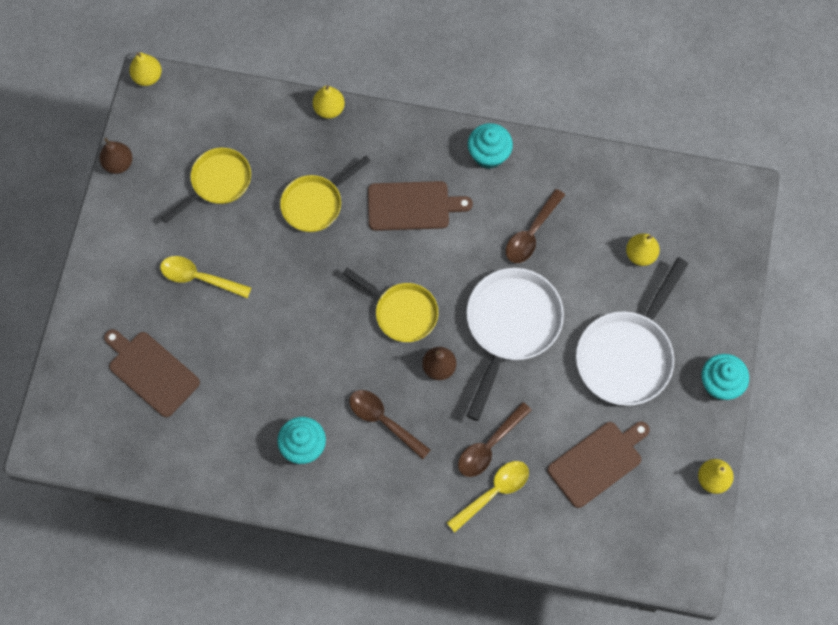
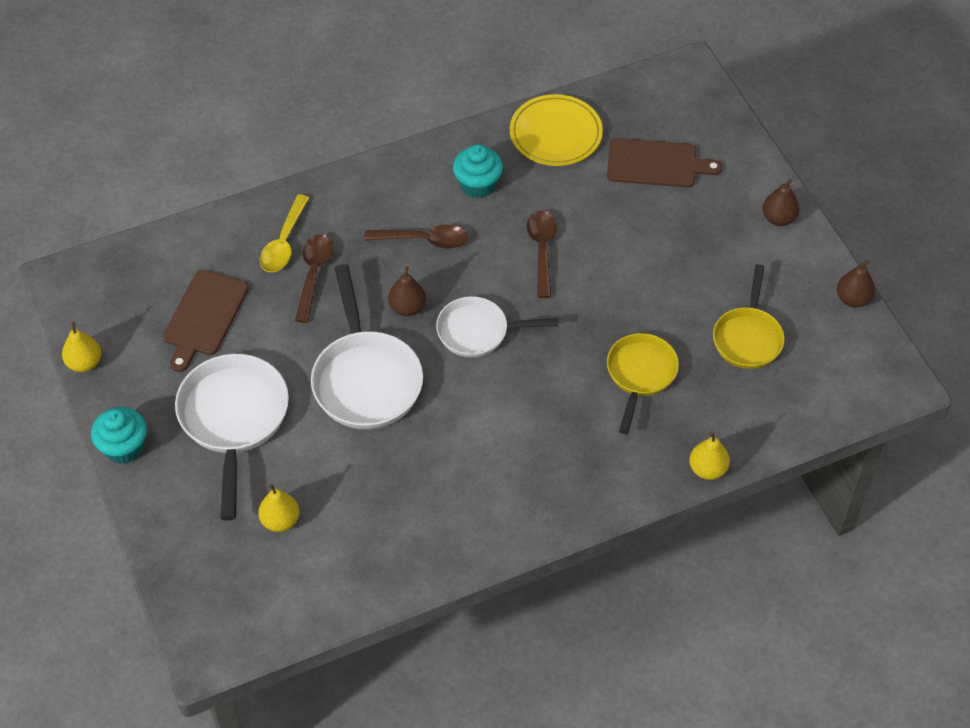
camera: 145 degrees right, 15 degrees down
yellow pear [129,52,162,86] -> none
yellow spoon [160,256,252,298] -> none
yellow pan [342,268,438,342] -> white pan [436,296,558,358]
brown cutting board [368,181,473,231] -> none
turquoise cupcake [468,123,513,169] -> none
brown spoon [506,189,565,263] -> brown spoon moved to [527,210,557,298]
none -> yellow plate [510,94,603,166]
none -> brown pear [763,179,799,226]

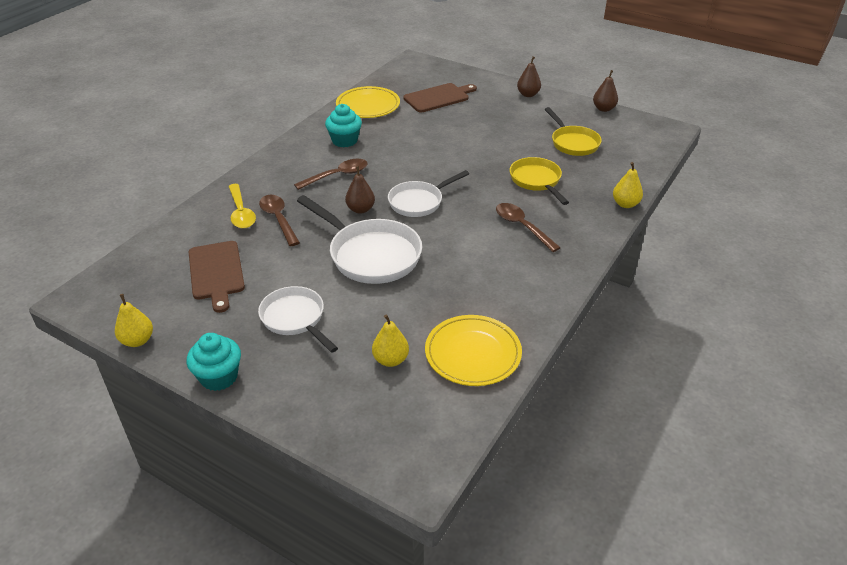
camera: 35 degrees left, 15 degrees down
white pan [175,354,289,521] -> white pan [258,286,338,353], size x0.65
brown spoon [527,210,557,298] -> brown spoon moved to [496,203,561,252]
none -> yellow plate [425,315,522,386]

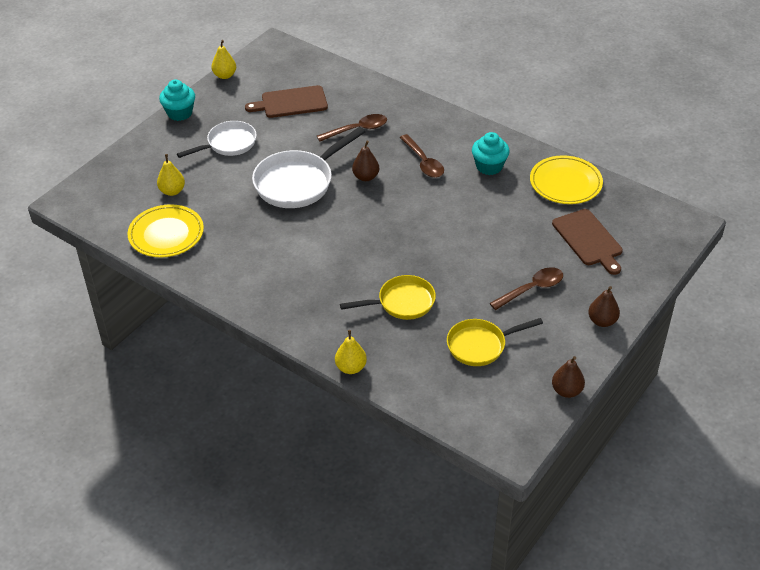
camera: 95 degrees right, 5 degrees up
yellow spoon [228,184,256,229] -> none
white pan [388,170,469,217] -> none
brown spoon [496,203,561,252] -> brown spoon moved to [489,267,563,310]

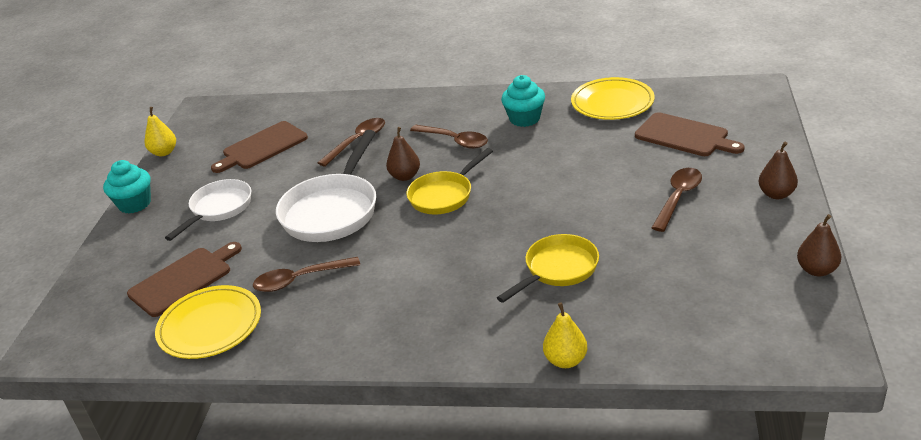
camera: 25 degrees left, 10 degrees down
yellow pear [157,154,185,196] -> brown cutting board [127,242,242,317]
yellow pan [447,318,543,366] -> yellow pan moved to [407,148,493,214]
none -> brown spoon [253,257,360,292]

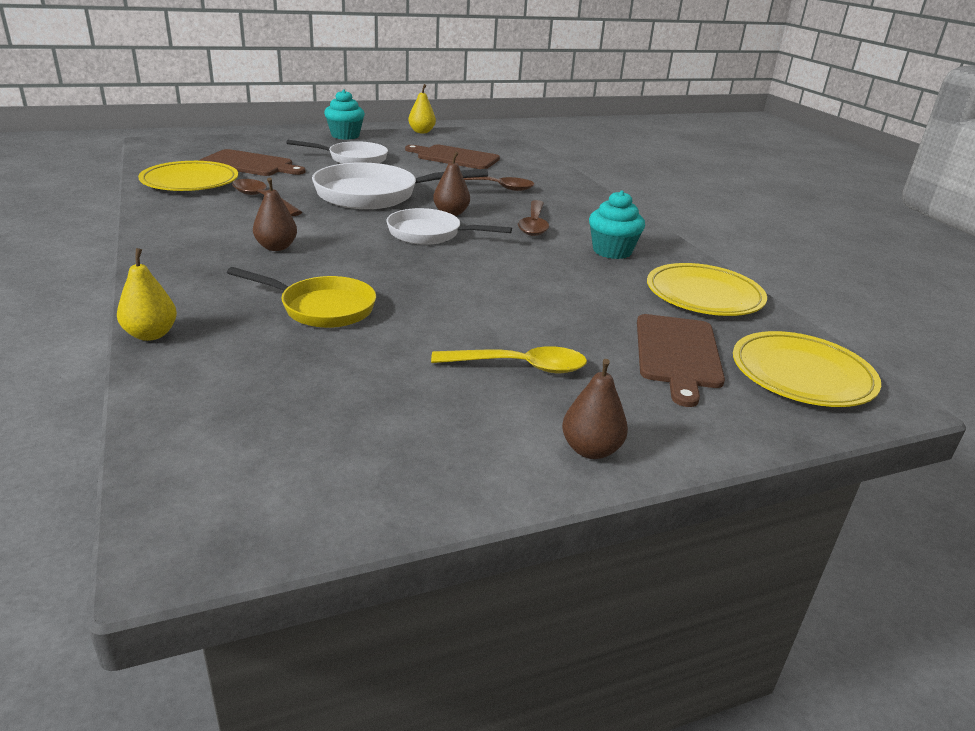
camera: 55 degrees right, 5 degrees down
yellow pan [407,148,493,214] -> white pan [386,208,512,245]
brown spoon [651,168,702,232] -> yellow spoon [431,346,587,373]
brown pear [797,214,842,276] -> brown pear moved to [253,178,297,251]
none -> yellow plate [733,331,881,407]

